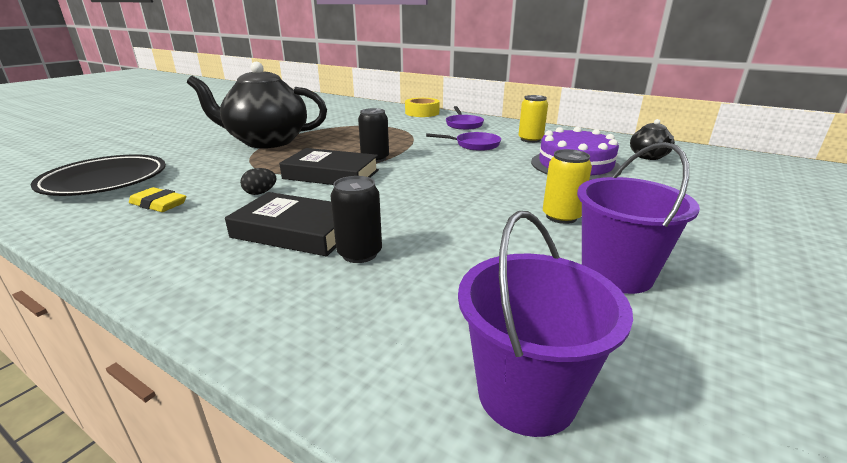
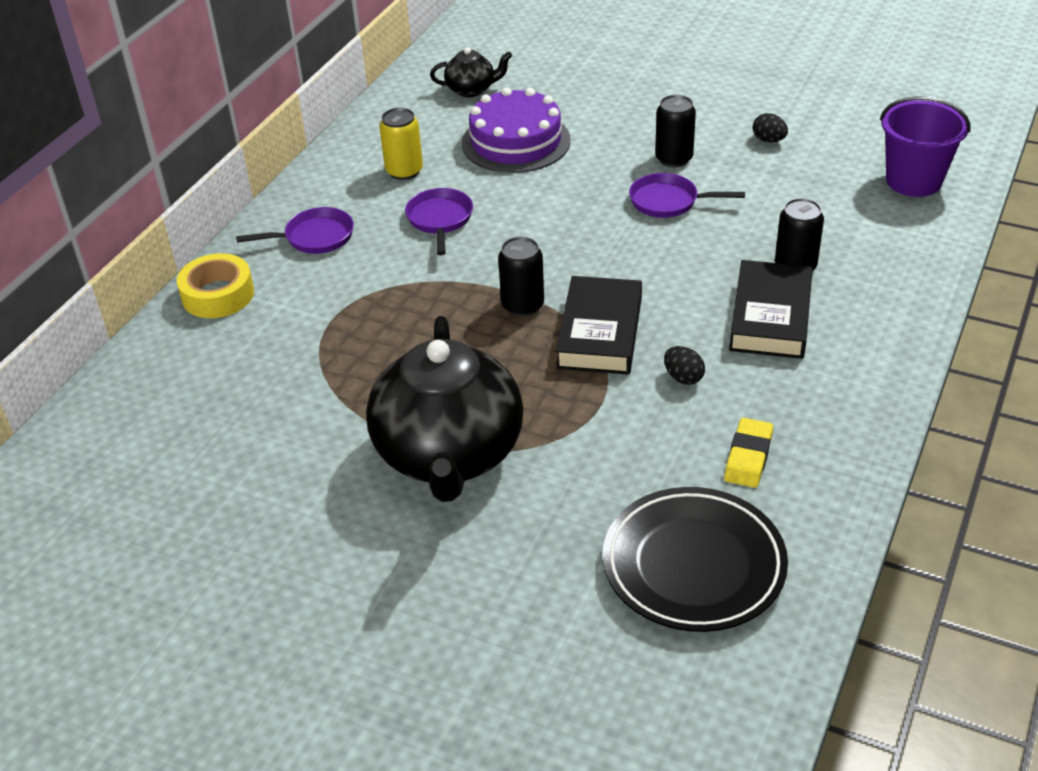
camera: 95 degrees left, 15 degrees up
yellow can [543,149,592,224] -> black can [655,95,696,167]
purple bucket [577,142,700,294] -> black egg [753,113,788,142]
none -> purple pan [629,173,745,218]

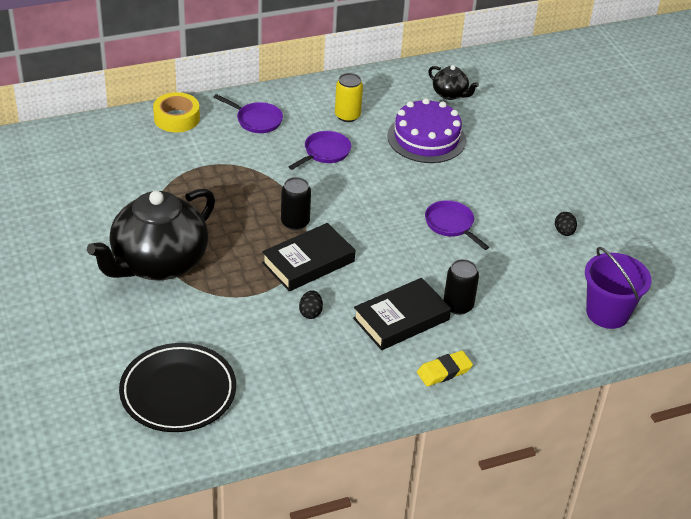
camera: 40 degrees right, 0 degrees up
black can [655,95,696,167] -> none
yellow eraser [724,418,773,488] -> yellow eraser moved to [417,351,473,386]

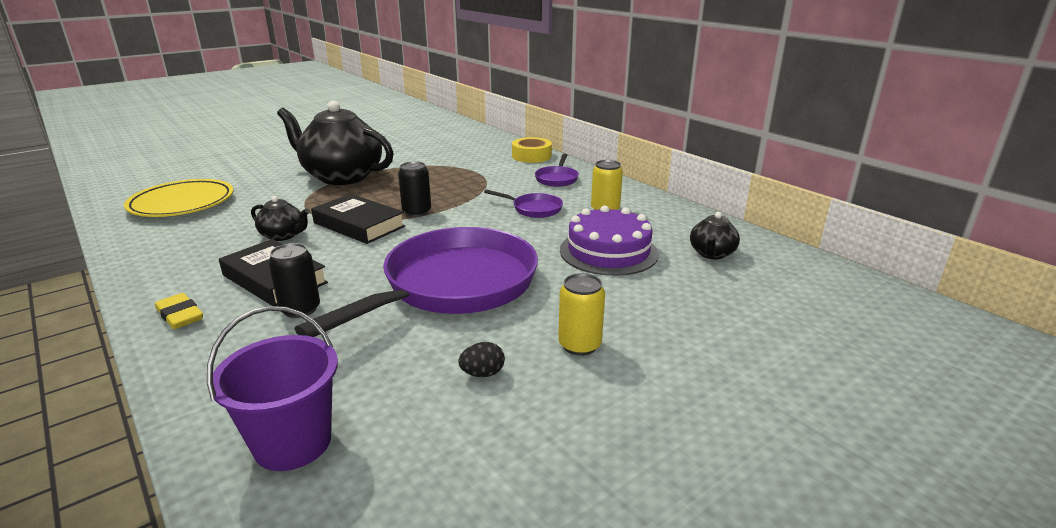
camera: 75 degrees right, 15 degrees down
black plate [119,343,236,432] -> yellow plate [124,179,233,217]
black egg [299,290,323,319] -> black teapot [251,196,310,241]
purple pan [425,200,489,250] -> purple pan [295,227,538,337], size x2.41
none -> yellow can [558,273,605,356]

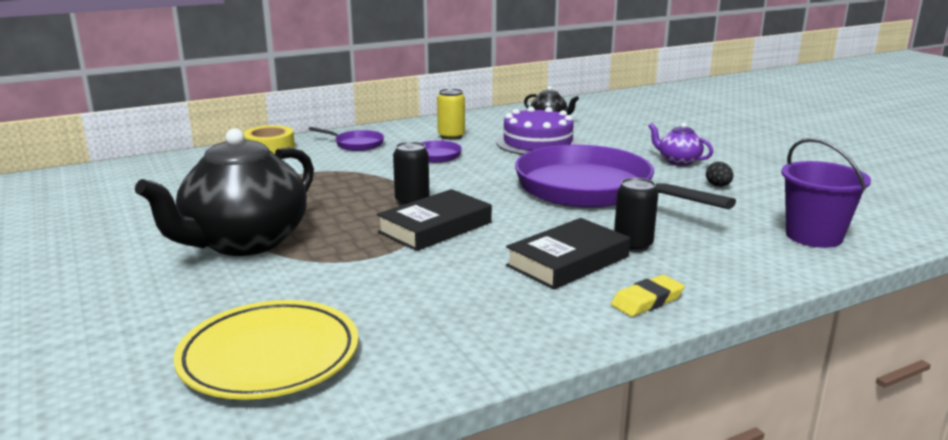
camera: 80 degrees left, 5 degrees down
black teapot [251,196,310,241] -> none
yellow can [558,273,605,356] -> purple teapot [648,123,713,166]

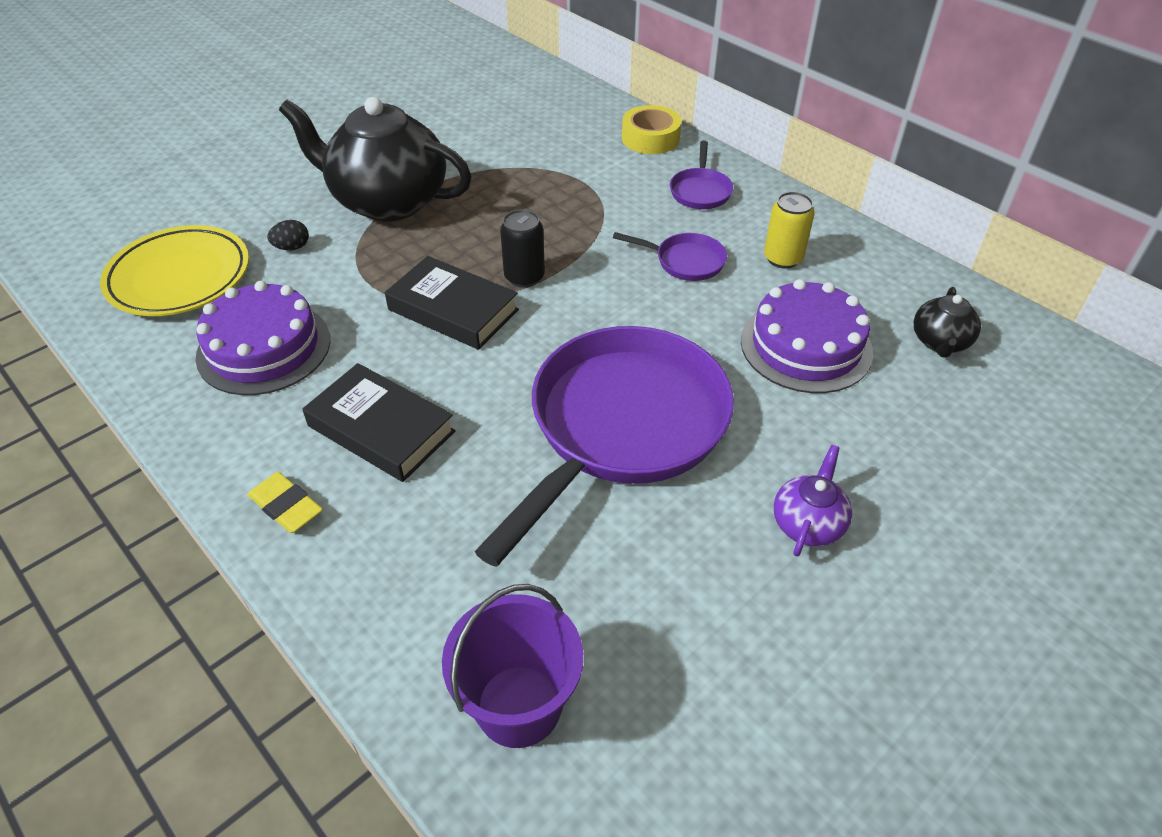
camera: 75 degrees right, 25 degrees up
black can [614,178,658,252] -> none
black egg [706,162,733,187] -> black egg moved to [267,220,309,250]
none -> purple cake [196,281,330,395]

